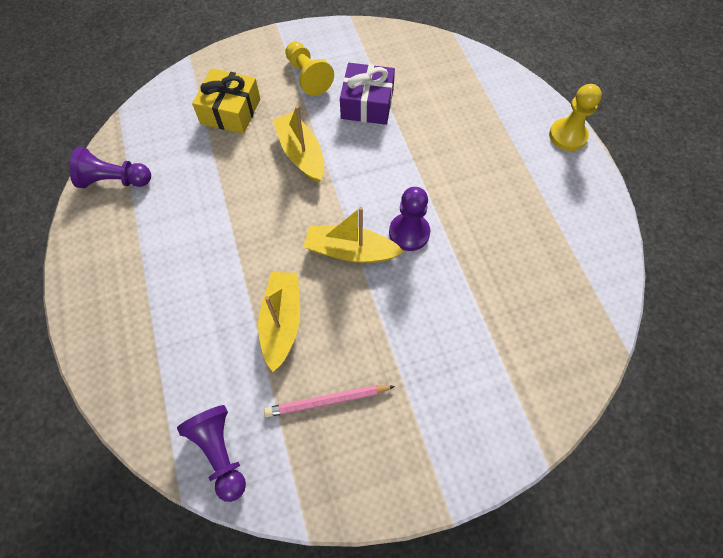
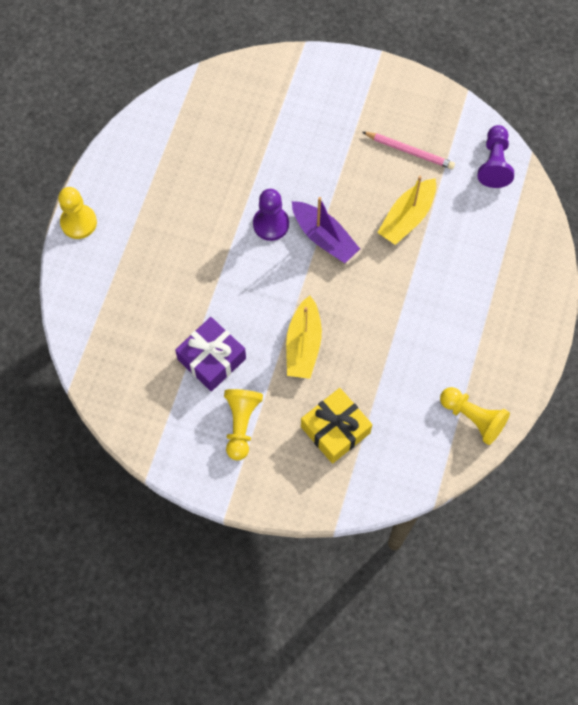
camera: 145 degrees left, 5 degrees up
purple pawn [70,147,151,188] -> yellow pawn [440,387,510,445]
yellow boat [304,207,404,263] -> purple boat [292,197,360,263]

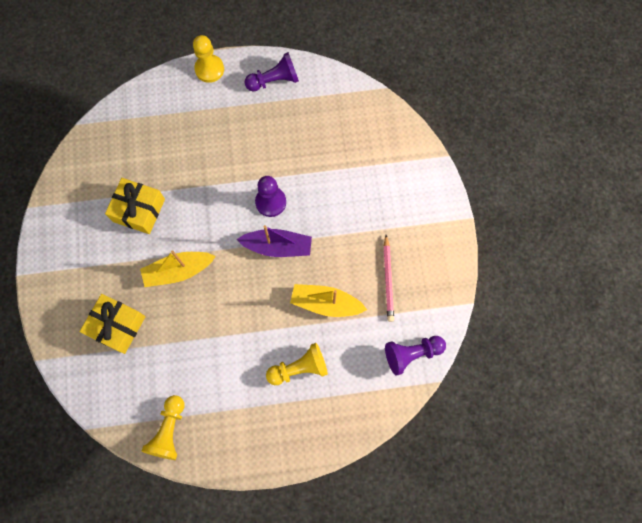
camera: 65 degrees right, 5 degrees up
purple gift [175,317,246,392] -> yellow gift [105,178,165,234]
yellow pawn [224,389,263,460] -> yellow pawn moved to [266,343,328,385]
purple boat [292,197,360,263] -> purple boat turned 105 degrees counterclockwise [236,225,312,257]
none -> purple pawn [245,52,299,91]

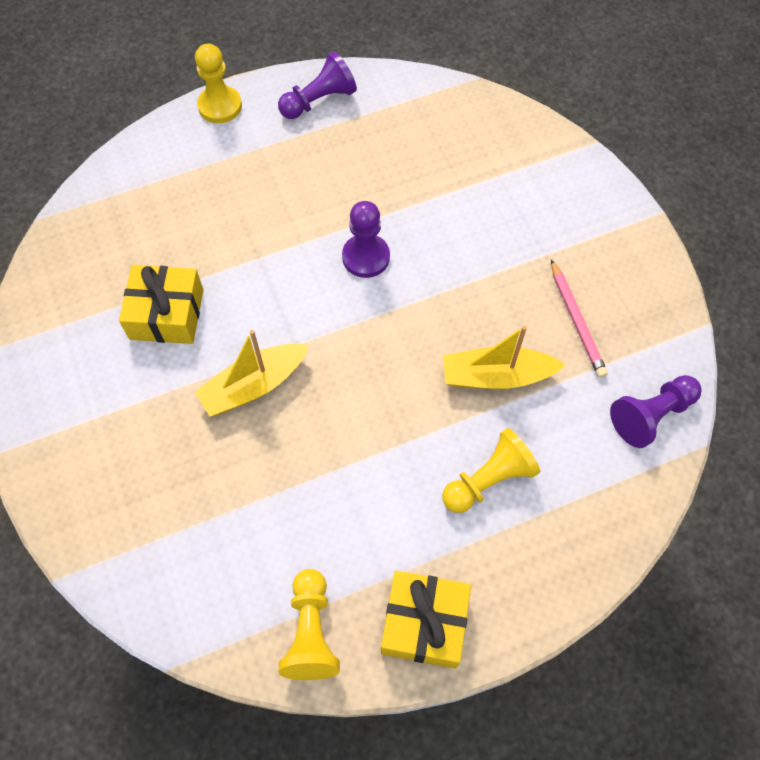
camera: 15 degrees left, 10 degrees down
yellow gift [79,294,146,354] -> yellow gift moved to [381,570,471,669]
purple boat [236,225,312,257] -> none

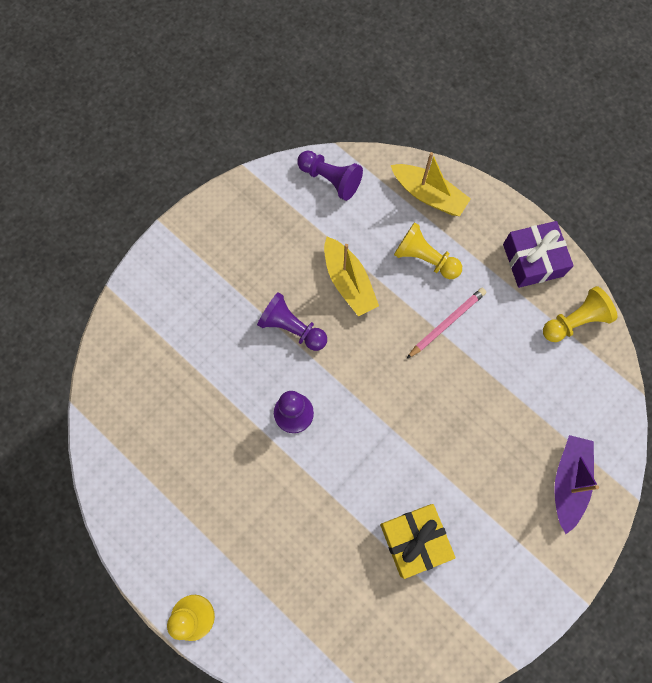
camera: 115 degrees left, 10 degrees up
yellow boat [195,330,309,417] -> yellow boat moved to [391,152,471,216]
purple pawn [278,51,357,119] -> purple pawn moved to [257,292,327,351]
yellow gift [381,570,471,669] -> purple gift [503,221,574,288]
pink pencil [551,260,608,378] -> pink pencil moved to [406,288,486,359]
none -> purple boat [554,435,599,534]

